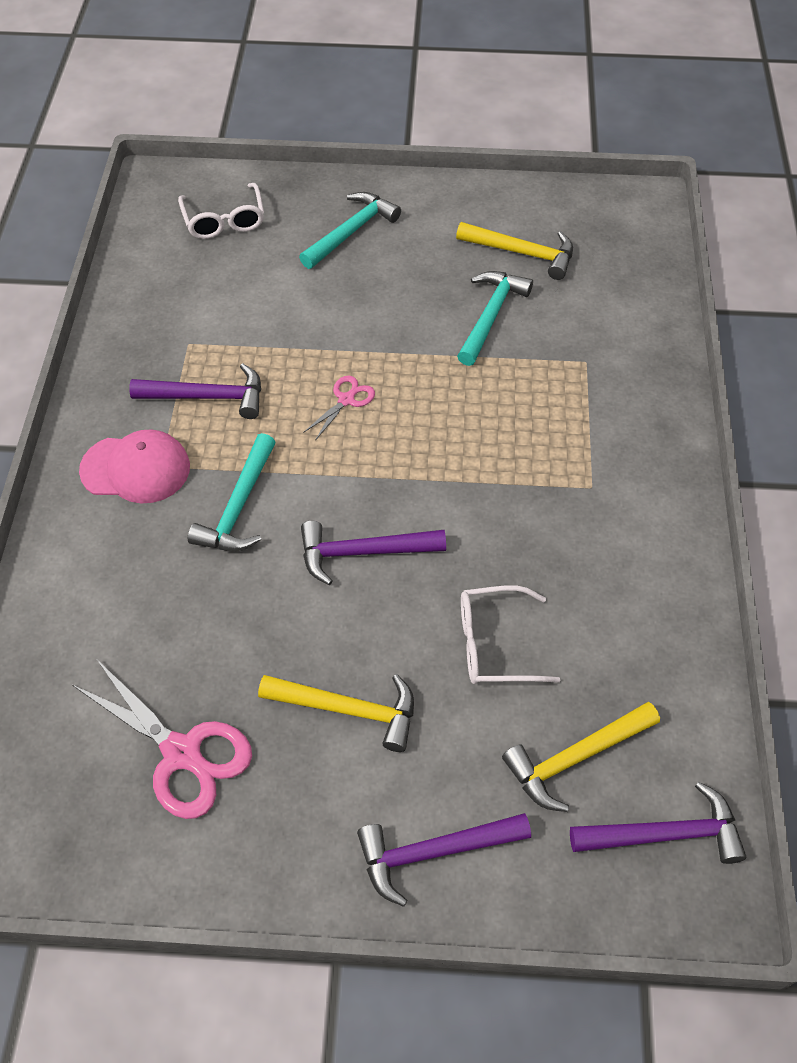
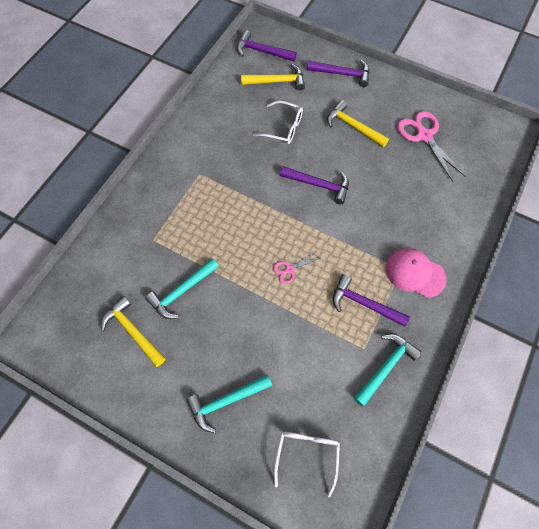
camera: 155 degrees left, 10 degrees up
turquoise hammer [188,433,276,551] -> turquoise hammer moved to [354,334,422,407]

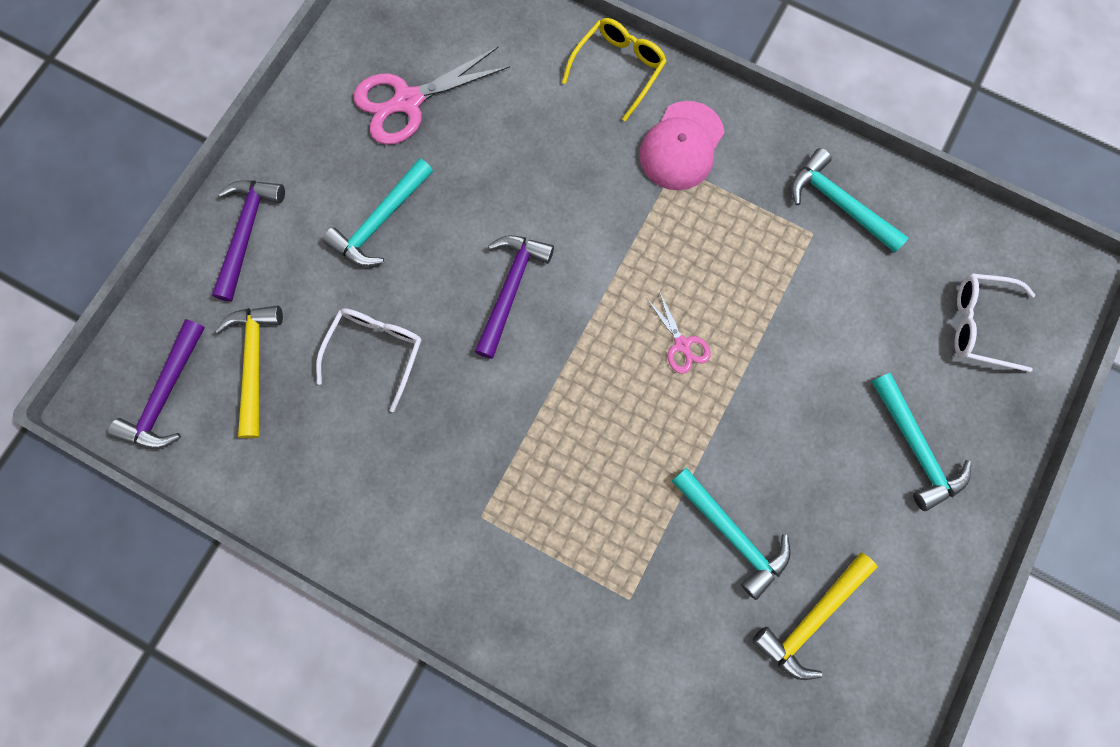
camera: 90 degrees left, 10 degrees up
yellow hammer [327,100,389,147] -> turquoise hammer [322,158,433,267]
purple hammer [333,274,410,327] -> none
none -> yellow glasses [562,18,667,121]

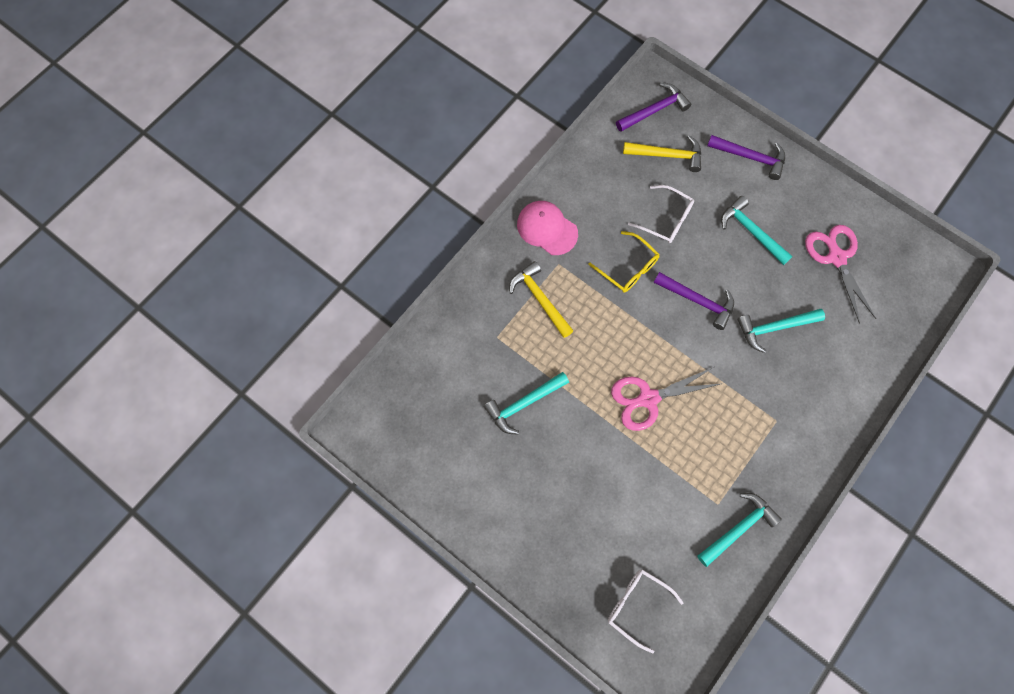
camera: 100 degrees right, 5 degrees down
purple hammer [108,319,205,449] -> purple hammer turned 120 degrees clockwise [616,83,692,132]
yellow glasses [562,18,667,121] -> yellow glasses moved to [588,231,660,293]
pink cap [639,101,725,190] -> pink cap moved to [517,201,578,255]
pink scissors [646,291,711,374] -> pink scissors [611,367,720,431], size x1.94
yellow hammer [752,552,878,680] -> yellow hammer moved to [509,261,574,338]
turquoise hammer [871,373,971,511] -> turquoise hammer moved to [737,309,825,353]
white glasses [954,273,1035,372] -> white glasses turned 75 degrees counterclockwise [608,569,683,653]

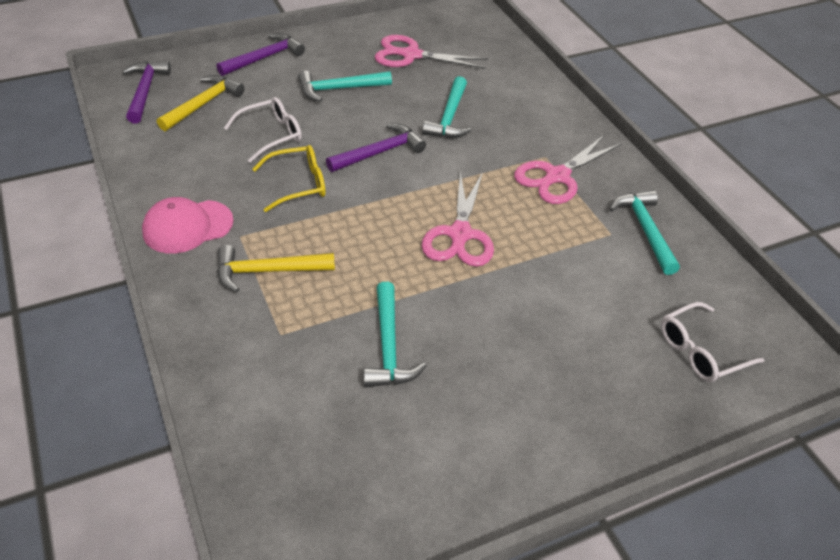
camera: 65 degrees left, 25 degrees down
none -> pink scissors [514,135,622,204]

